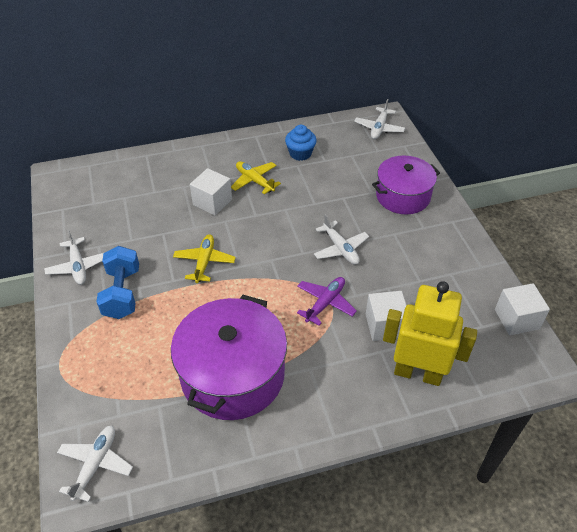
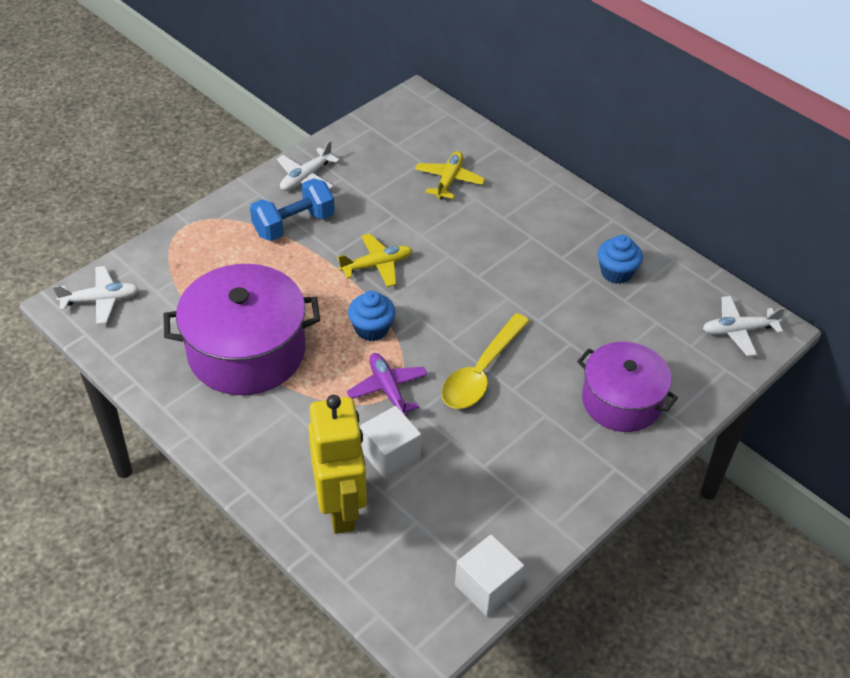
camera: 60 degrees right, 0 degrees up
white cube [190,168,232,216] -> none
yellow plane [231,161,281,194] -> yellow plane moved to [415,151,485,199]
purple plane [297,277,357,326] -> purple plane turned 120 degrees counterclockwise [347,353,428,416]
white plane [314,214,369,265] -> yellow spoon [441,313,530,409]
none -> blue cupcake [348,291,395,341]

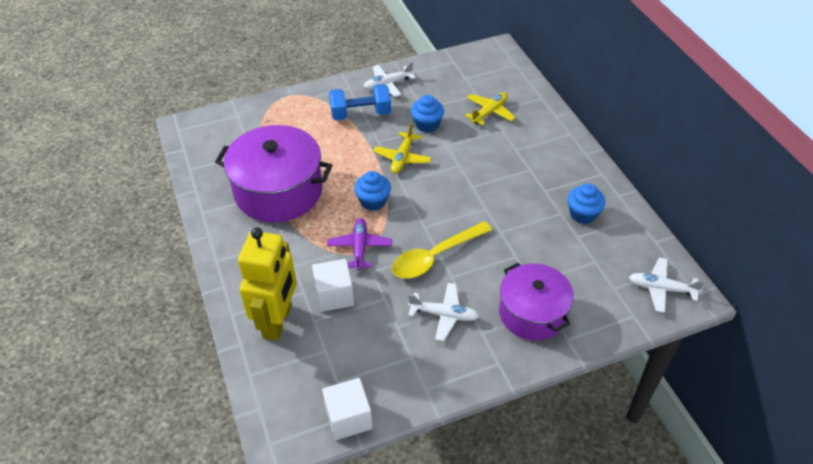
camera: 25 degrees right, 0 degrees up
white plane [53,266,139,324] -> white plane moved to [408,283,479,341]
yellow plane [337,233,412,287] -> yellow plane turned 105 degrees clockwise [373,123,432,174]
none -> blue cupcake [411,95,444,133]

